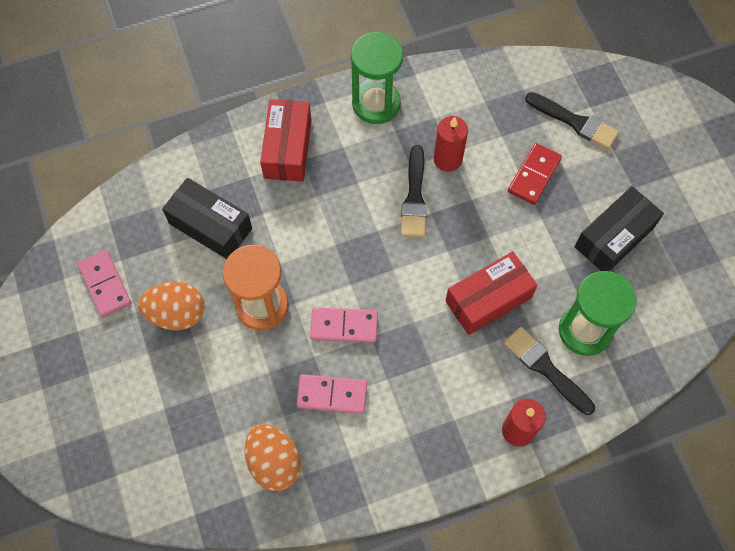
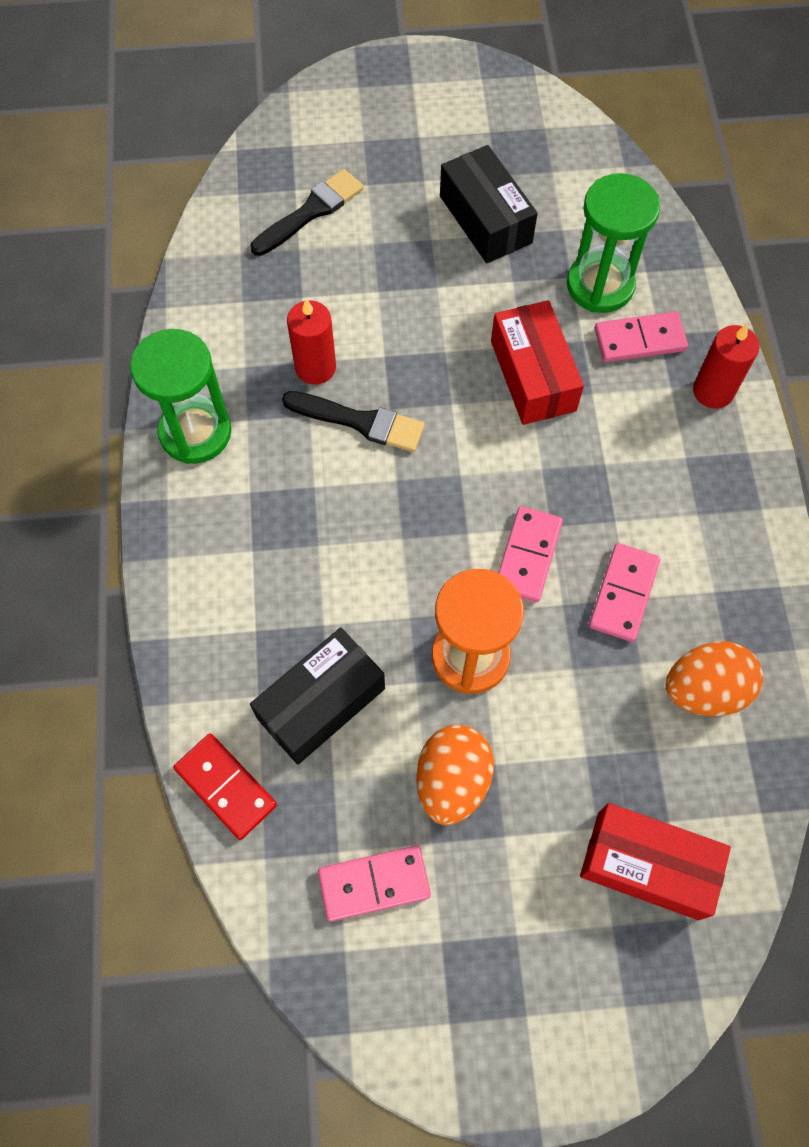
camera: 75 degrees left, 0 degrees up
red box [260,99,311,182] -> red box moved to [580,803,731,920]
black brush [504,327,595,415] -> pink domino [594,312,688,362]
red domino [508,143,562,205] -> red domino moved to [173,734,277,840]

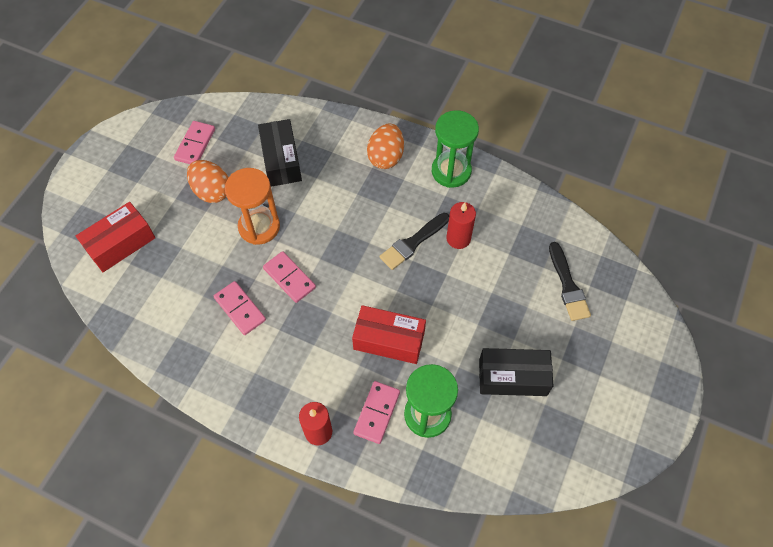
camera: 120 degrees right, 5 degrees down
red domino [173,734,277,840] -> none
orange egg [666,641,763,716] -> orange egg moved to [367,123,404,169]

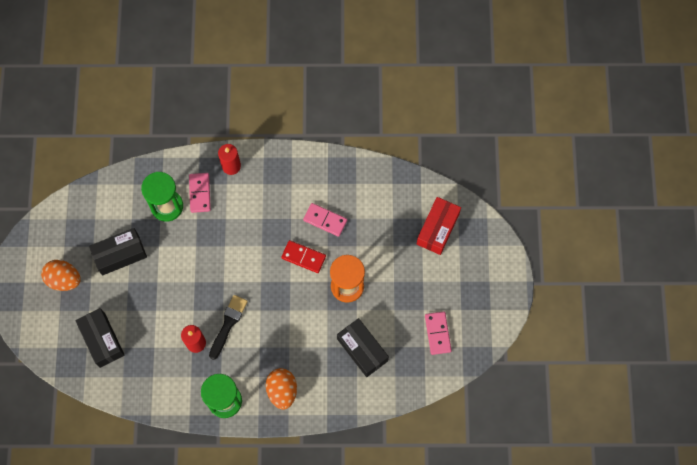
camera: 155 degrees right, 10 degrees up
orange egg [187,160,229,203] -> orange egg moved to [41,260,81,291]
pink domino [263,251,316,303] -> red domino [281,240,326,273]
red box [352,305,426,364] -> none
black brush [549,242,591,321] -> black box [75,308,125,368]

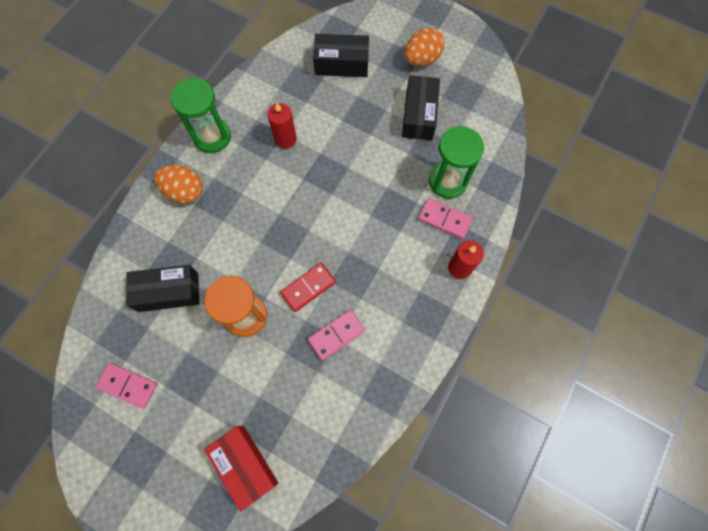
camera: 120 degrees right, 0 degrees up
black brush [209,295,248,360] -> none

